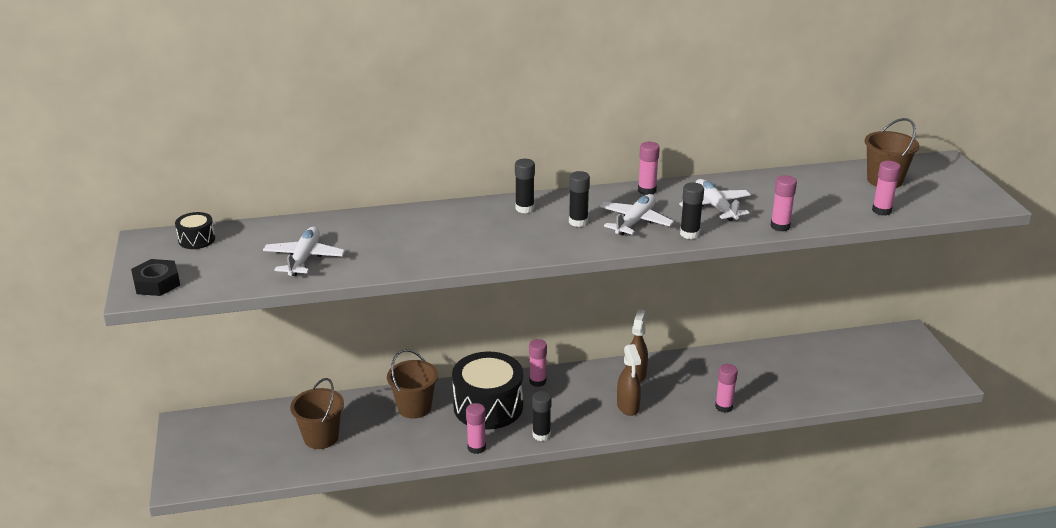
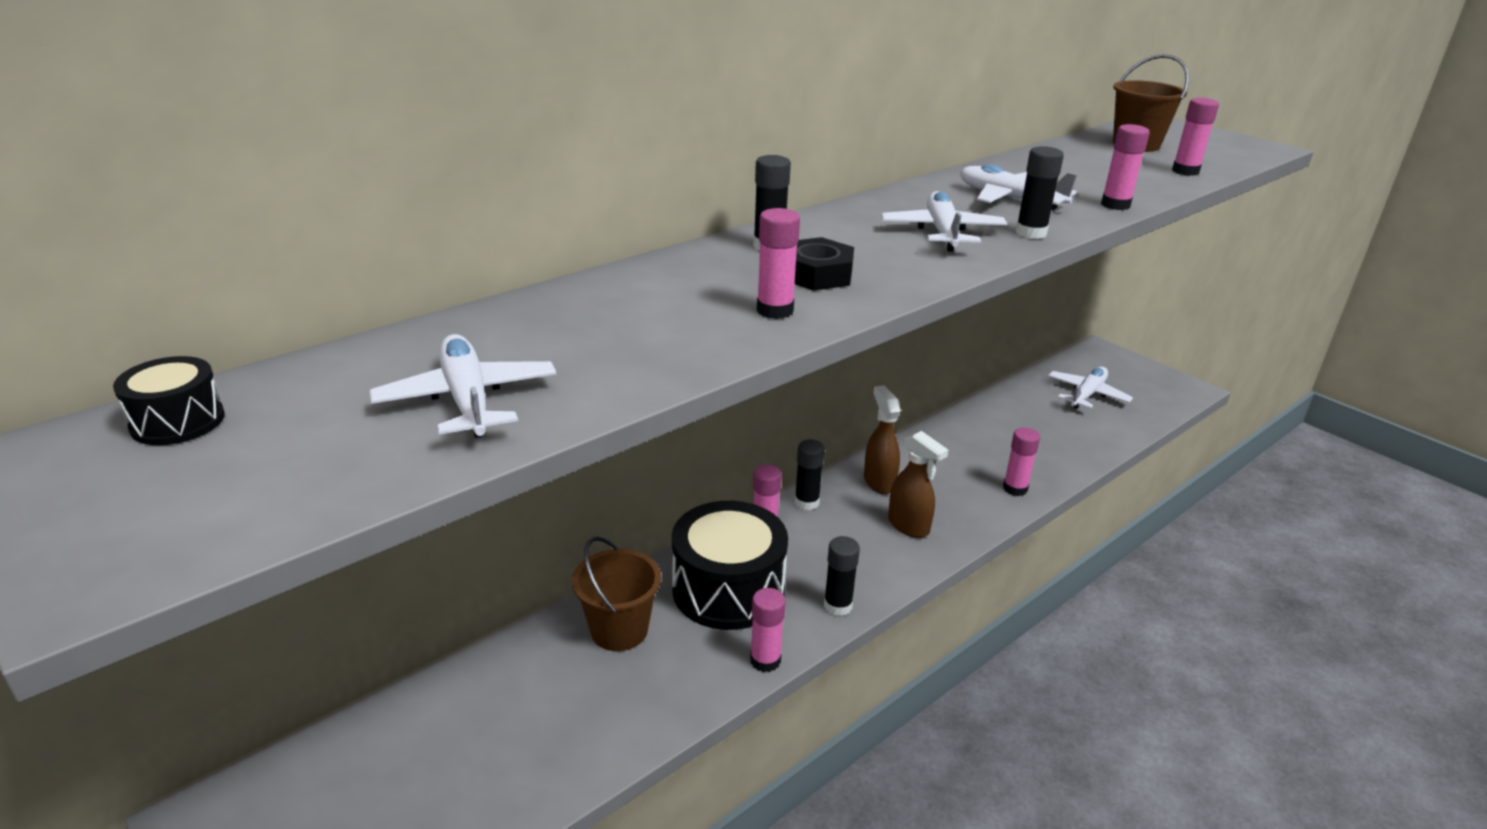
camera: 30 degrees left, 0 degrees up
black nut [131,259,180,296] -> black nut moved to [795,237,854,291]
brown bucket [290,378,344,449] -> none
black glue stick [569,171,590,227] -> black glue stick moved to [795,439,825,510]
pink glue stick [638,142,660,195] -> pink glue stick moved to [757,208,800,319]
none -> white plane [1048,367,1133,409]

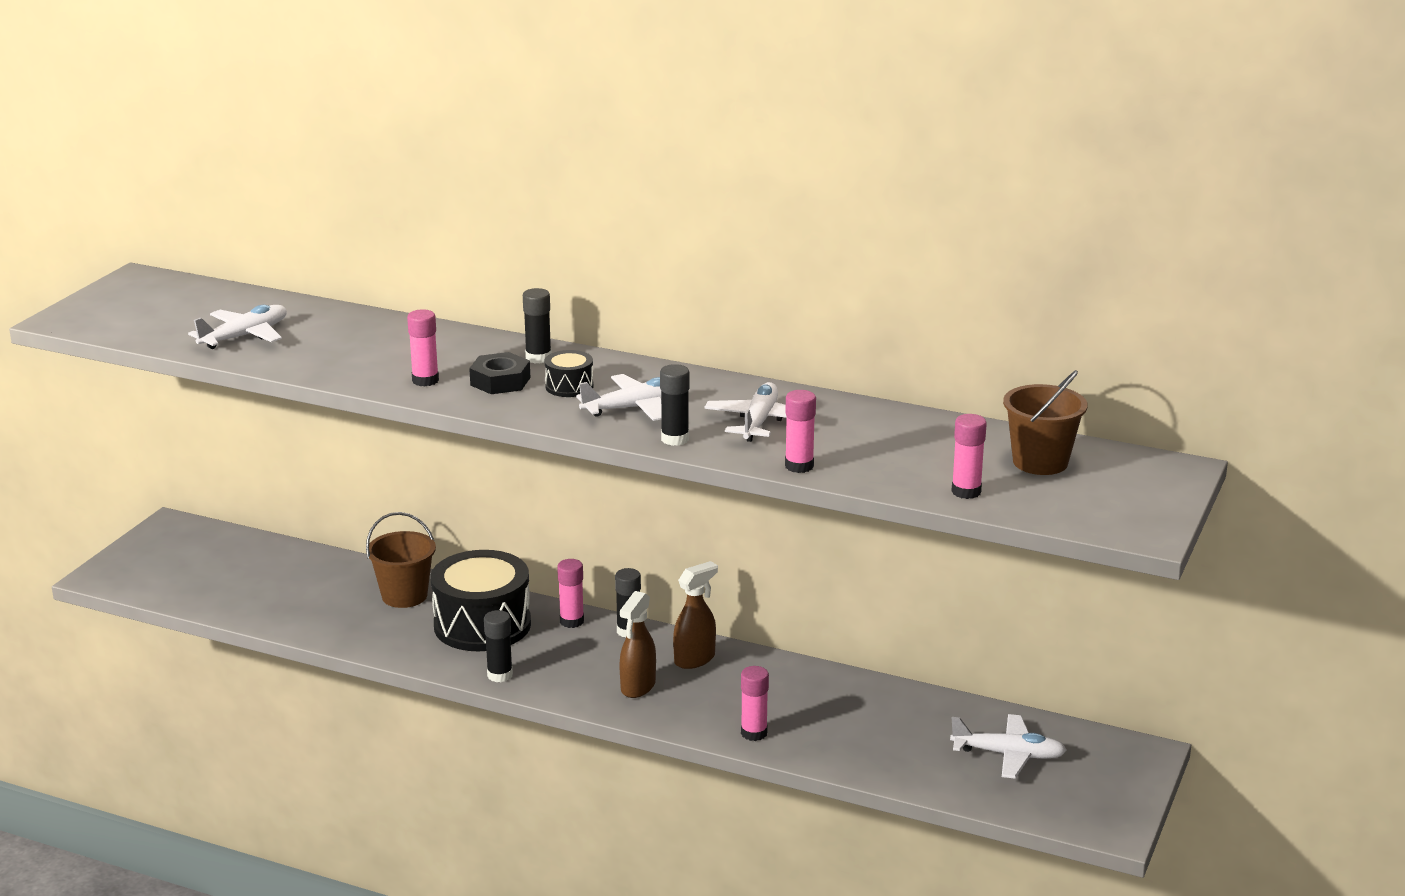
camera: 65 degrees right, 5 degrees down
black drum [113,356,225,445] -> black drum moved to [545,350,594,397]
pink glue stick [750,588,786,672] -> none

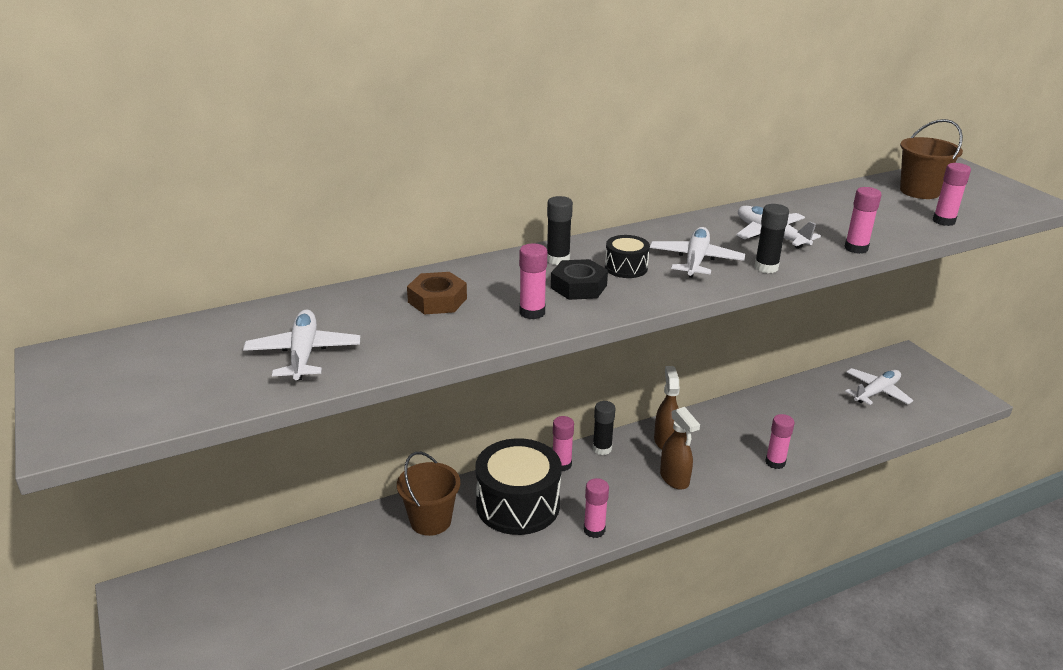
camera: 50 degrees left, 5 degrees up
black glue stick [484,610,513,682] -> pink glue stick [584,478,609,538]
none -> brown nut [407,272,467,314]

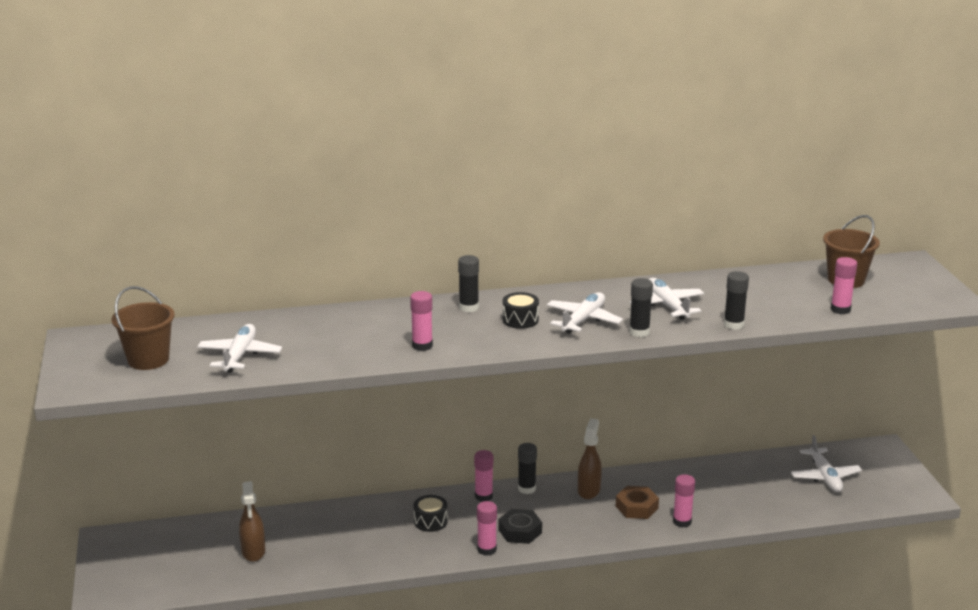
camera: 15 degrees right, 5 degrees down
brown bucket [397,452,460,536] -> brown bucket moved to [112,286,175,370]
brown nut [407,272,467,314] -> brown nut moved to [616,486,659,519]
black drum [475,438,562,535] -> black drum [413,495,448,532], size x0.45
black nut [551,259,608,300] -> black nut moved to [499,509,542,544]
brown spray bottle [660,407,700,490] -> brown spray bottle moved to [239,481,265,562]
pink glue stick [844,187,882,254] -> black glue stick [724,271,749,330]
white plane [845,368,914,405] -> white plane turned 105 degrees clockwise [791,435,862,492]

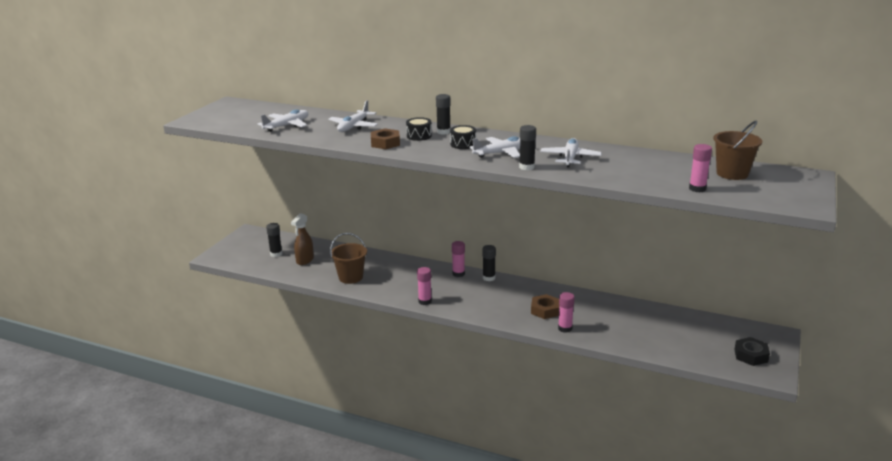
camera: 35 degrees right, 0 degrees up
brown bucket [112,286,175,370] -> brown bucket moved to [330,233,367,284]
pink glue stick [410,291,433,351] -> brown nut [371,128,400,149]
black drum [413,495,448,532] -> black drum moved to [406,117,432,141]
black nut [499,509,542,544] -> black nut moved to [734,337,770,366]
brown spray bottle [578,418,602,499] -> none
black glue stick [724,271,749,330] -> black glue stick moved to [266,223,282,257]
white plane [791,435,862,492] -> white plane moved to [328,100,378,132]

